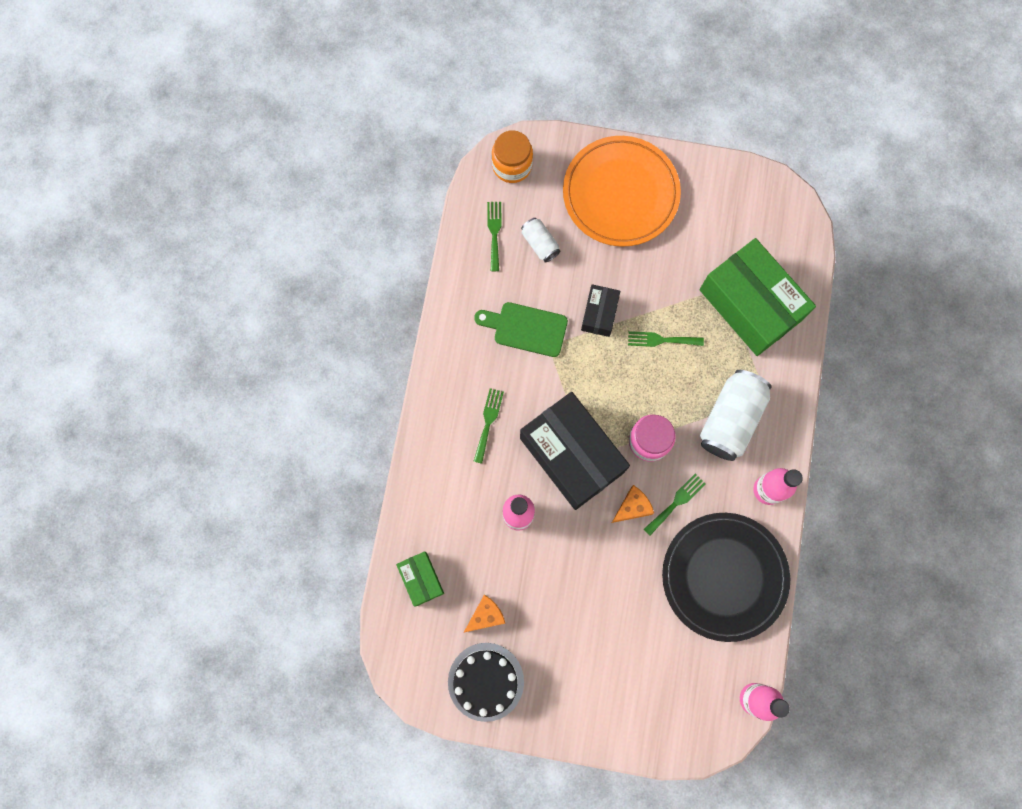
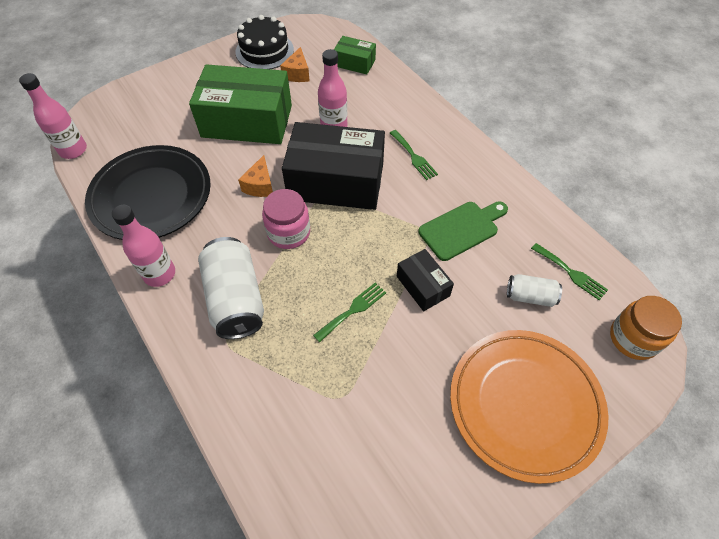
camera: 135 degrees right, 20 degrees down
green fork [644,474,705,535] -> none
green box [700,238,816,356] -> green box moved to [189,64,292,144]

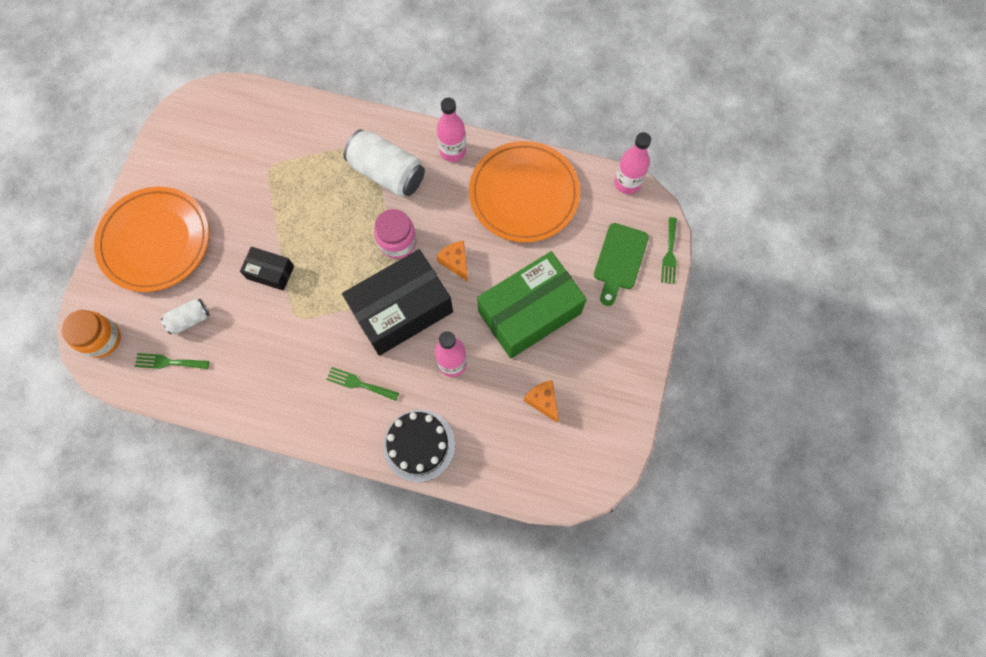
camera: 140 degrees right, 15 degrees up
black plate [85,145,211,240] -> orange plate [469,141,580,243]
black cake [235,15,294,69] -> black cake moved to [383,410,455,482]
green fork [313,282,386,342] -> green fork moved to [661,217,677,284]
green box [334,36,376,75] -> none
green cutting board [418,201,508,261] -> green cutting board moved to [594,223,649,306]

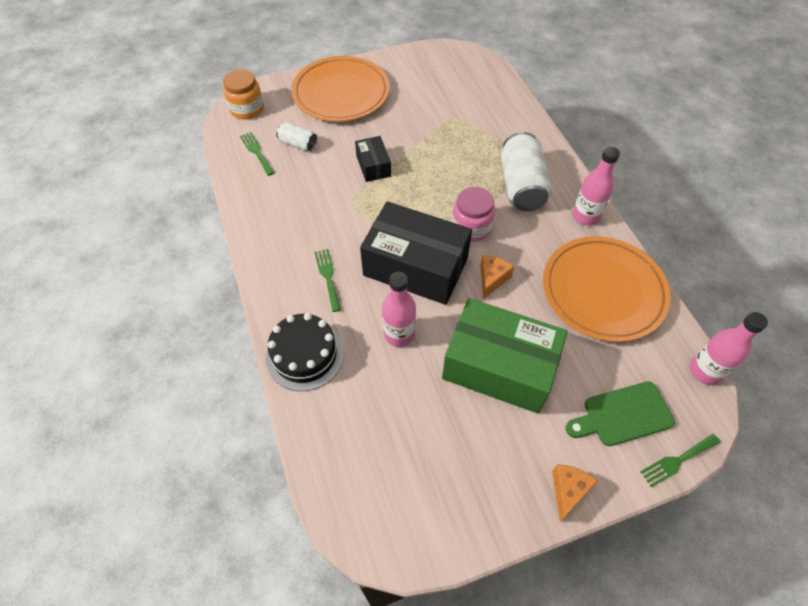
camera: 55 degrees right, 15 degrees down
orange cheese [524,380,559,422] -> orange cheese moved to [552,464,598,521]

